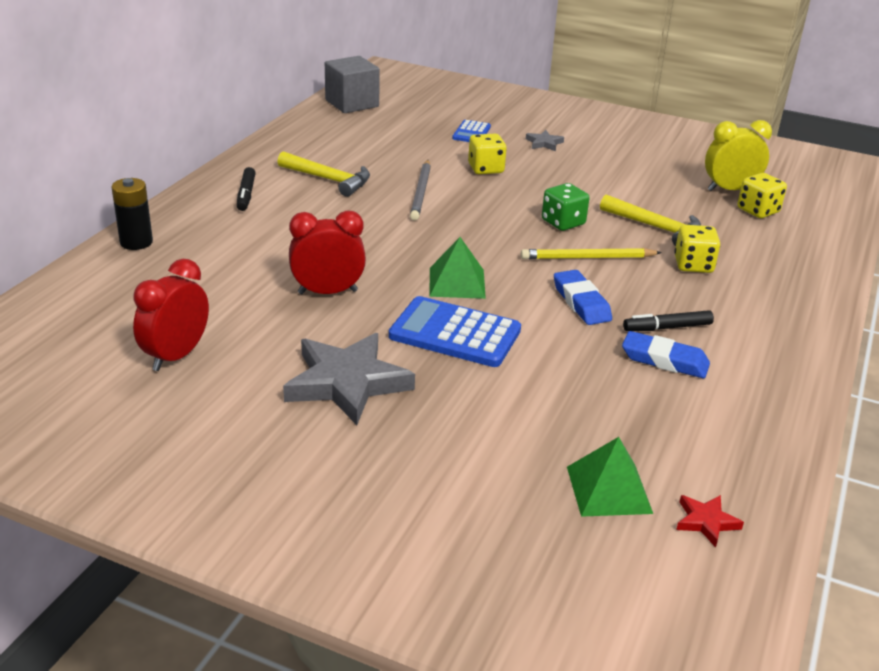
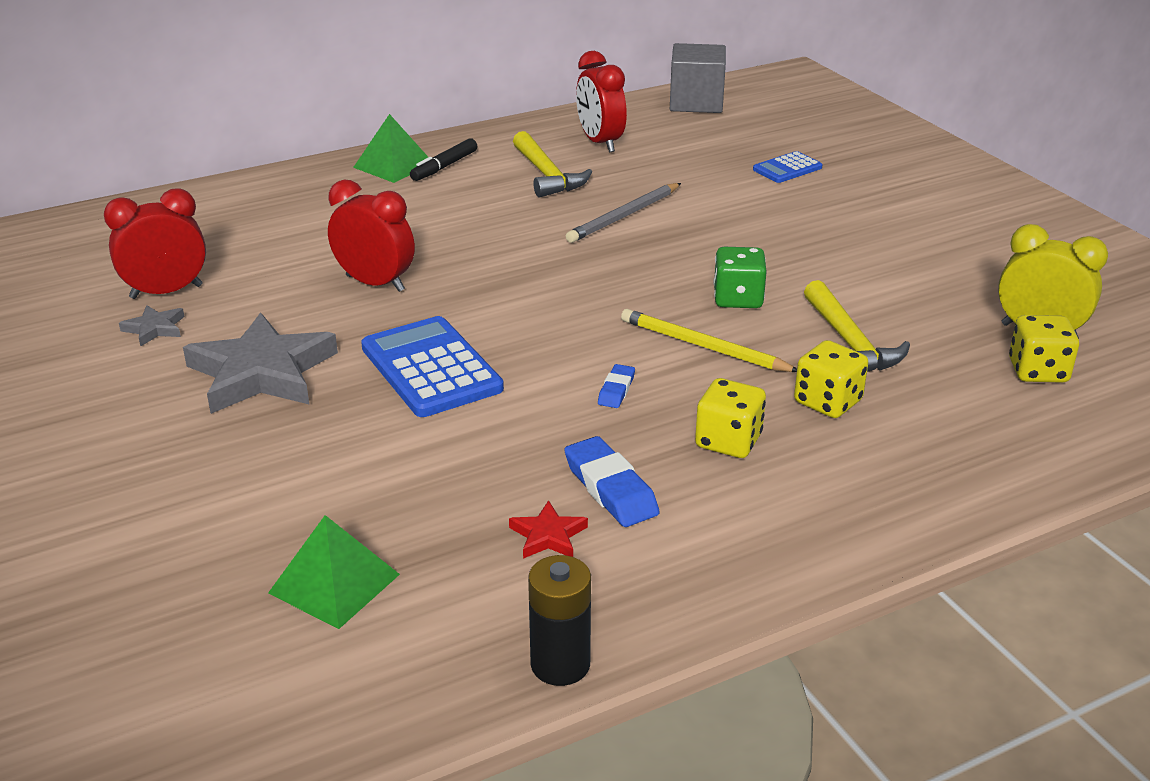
camera: 40 degrees right, 0 degrees up
black battery [111,178,153,250] -> black battery moved to [528,555,591,686]
green pyramid [429,237,486,299] -> green pyramid moved to [353,114,428,183]
yellow dice [468,134,507,174] -> yellow dice moved to [695,378,766,458]
grey star [526,130,564,151] -> grey star moved to [119,305,185,346]
blue eraser [554,270,612,325] -> blue eraser [598,364,635,408], size x0.57
black marker [623,310,714,331] -> none
red star [676,495,744,547] -> red star moved to [509,500,588,559]
none -> red clock [576,51,627,152]

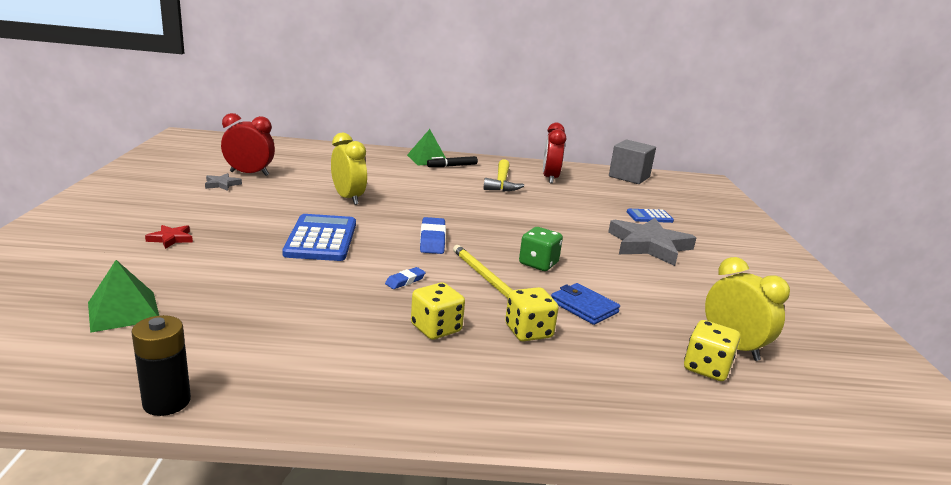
camera: 25 degrees right, 10 degrees down
grey star [183,313,338,414] -> grey star moved to [608,218,696,266]
red clock [328,180,415,292] -> yellow clock [331,133,367,205]
red star [509,500,588,559] -> red star moved to [145,225,193,249]
blue eraser [564,436,660,527] -> blue eraser moved to [420,217,446,254]
grey pencil [566,183,681,243] -> none
yellow hammer [804,280,910,372] -> blue wallet [551,283,620,325]

